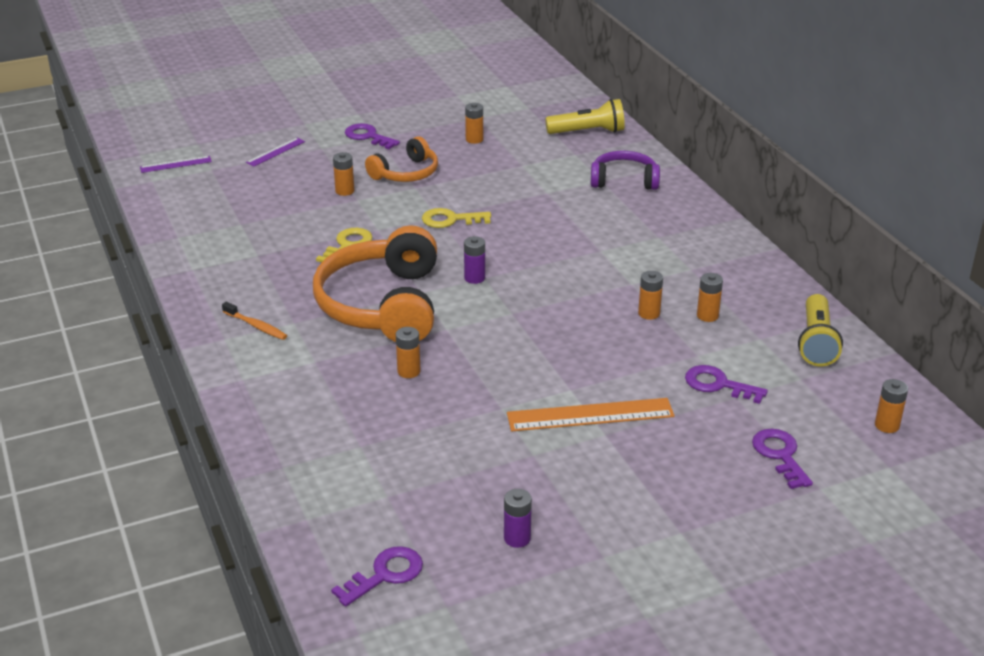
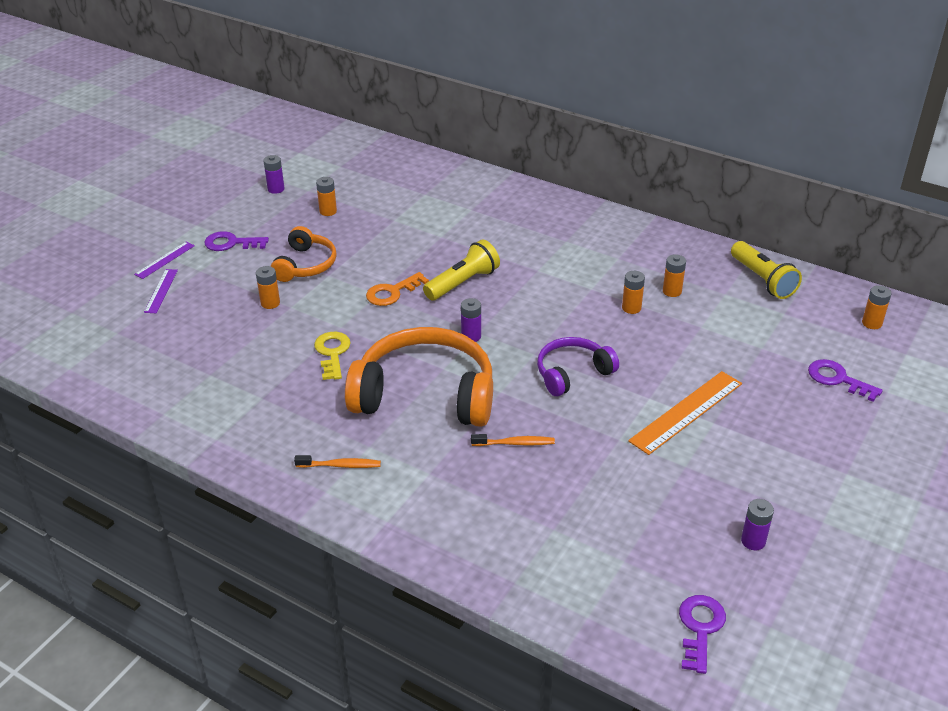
camera: 35 degrees left, 5 degrees up
purple ruler [140,156,212,173] -> purple ruler moved to [134,241,195,279]
orange headphones [313,225,437,342] -> orange headphones turned 135 degrees clockwise [345,327,493,427]
orange battery [396,327,421,378] -> orange toothbrush [471,434,555,446]
yellow key [422,208,491,228] -> orange key [366,272,429,306]
yellow flashlight [545,99,625,134] -> yellow flashlight moved to [423,239,500,301]
purple headphones [591,151,660,190] -> purple headphones moved to [537,337,619,396]
purple key [685,365,768,404] -> none
none -> purple battery [263,155,285,194]

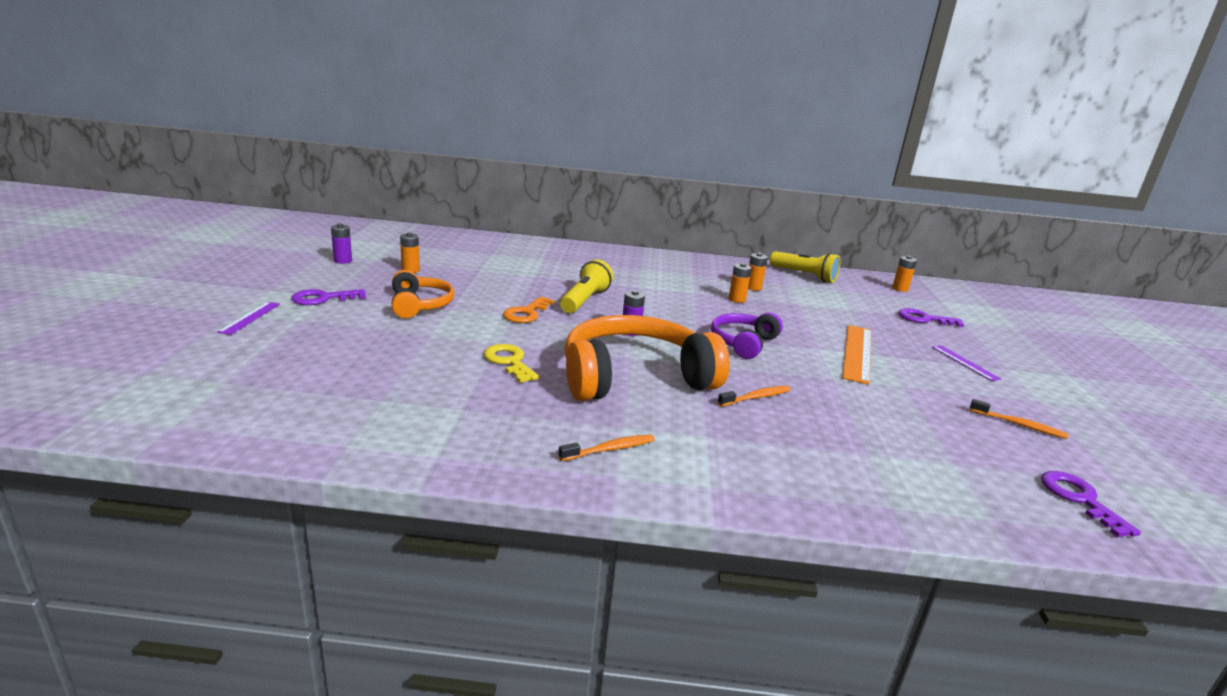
camera: 30 degrees left, 15 degrees down
purple ruler [144,269,178,313] -> purple ruler moved to [932,345,1001,381]
orange battery [256,266,280,309] -> none
purple battery [741,499,774,550] -> orange toothbrush [970,399,1069,439]

